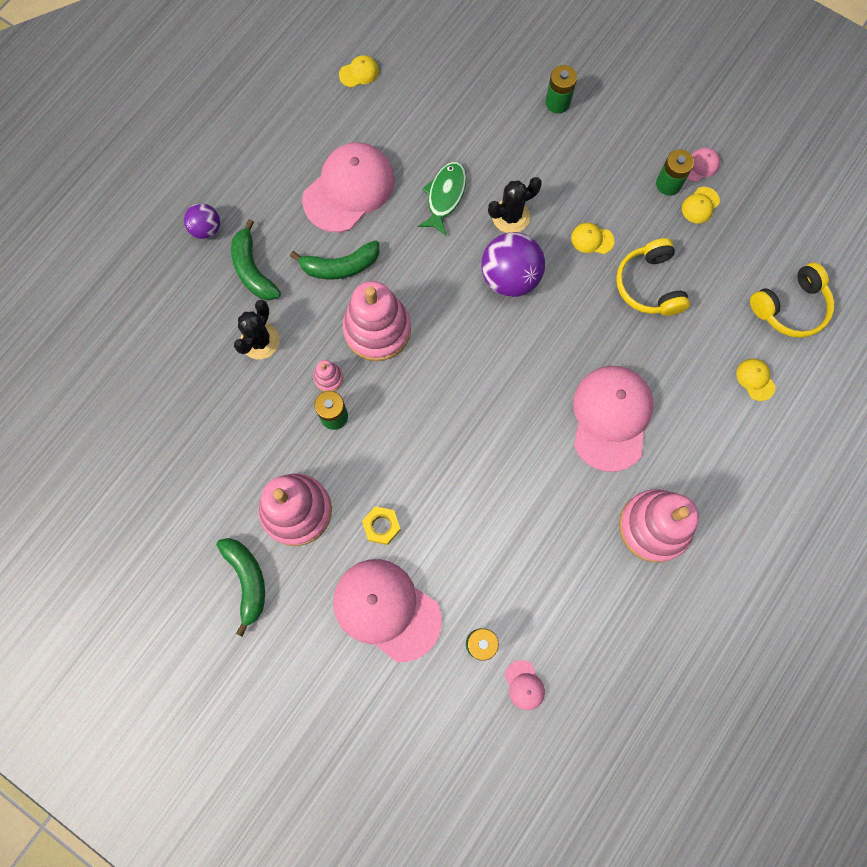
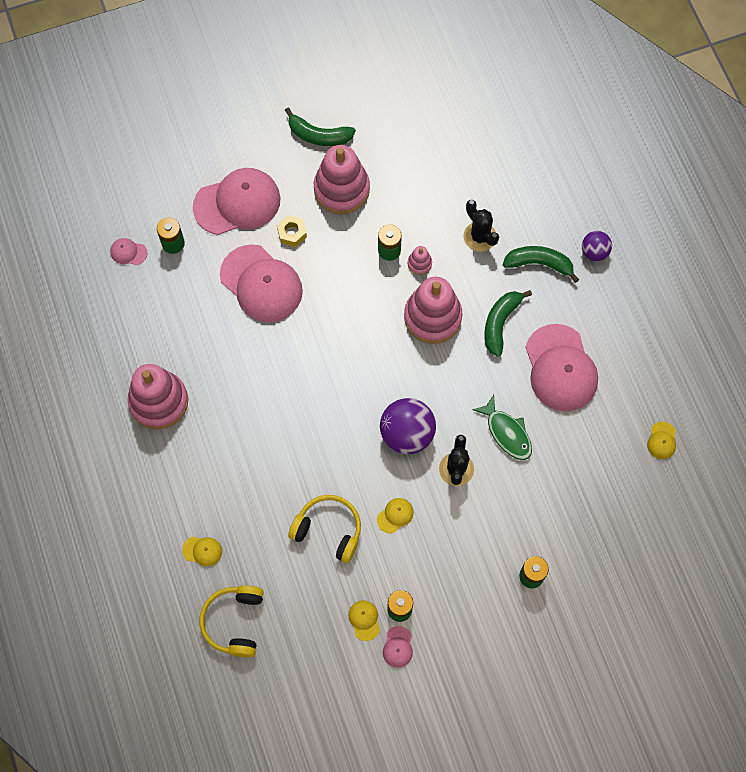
camera: 125 degrees right, 5 degrees down
pink cap [573,366,654,472] -> pink cap moved to [220,244,303,322]

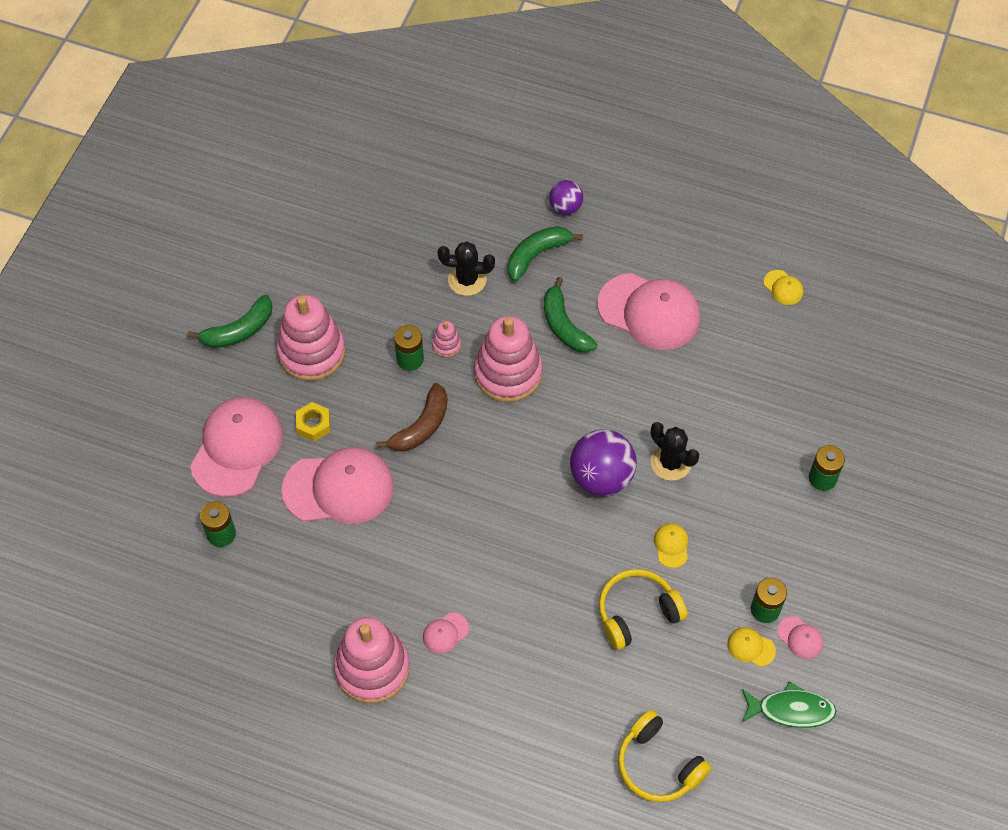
camera: 50 degrees left, 10 degrees down
pink cap [110,238,147,265] -> pink cap moved to [423,613,469,654]
yellow cap [182,537,222,567] -> none
green fish [472,395,532,460] -> green fish moved to [742,682,836,728]
none -> brown banana [376,383,447,452]

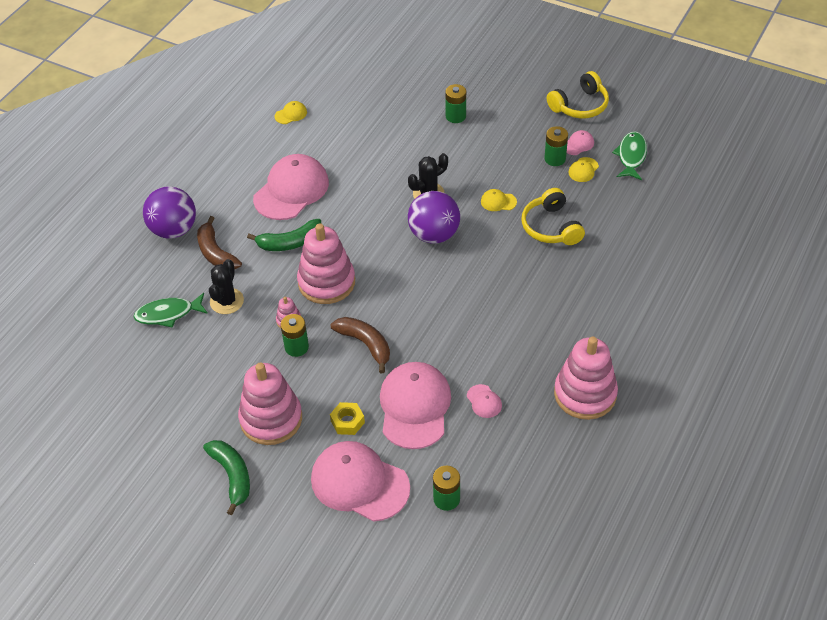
camera: 80 degrees left, 10 degrees down
pink cap [423,613,469,654] -> pink cap moved to [467,384,502,418]
green banana [508,226,583,282] -> brown banana [197,216,242,269]
purple ball [549,180,583,214] -> purple ball [143,186,196,239], size x1.77
yellow headphones [618,710,712,802] -> yellow headphones moved to [547,71,609,118]
none -> green fish [134,293,208,328]

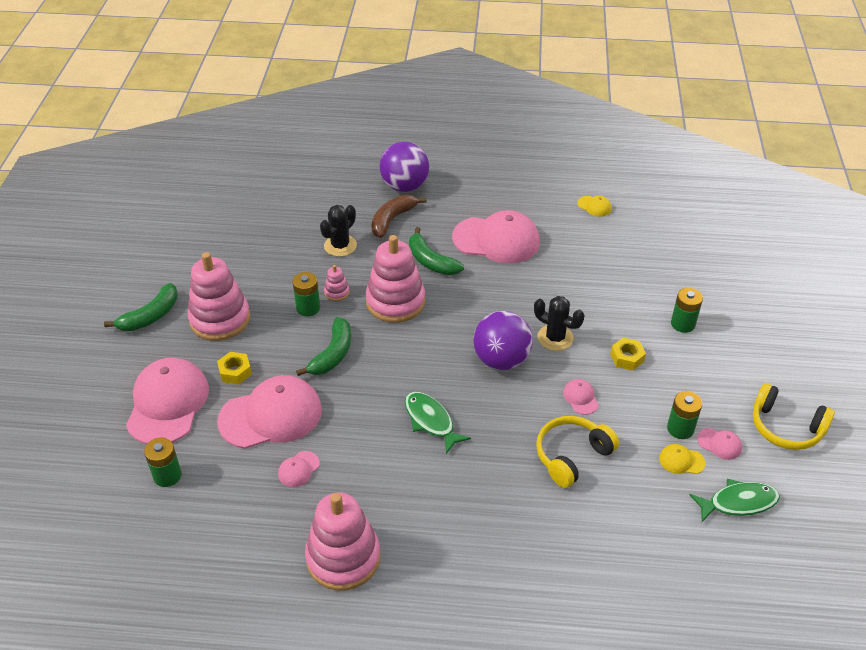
camera: 65 degrees right, 5 degrees down
green fish [134,293,208,328] -> green fish moved to [405,392,471,454]
black cactus [209,259,244,314] -> black cactus turned 45 degrees counterclockwise [320,205,357,257]
brown banana [330,317,390,373] -> green banana [296,317,351,376]
yellow cap [481,189,517,211] -> pink cap [563,379,599,415]
none -> yellow nut [610,338,646,371]

